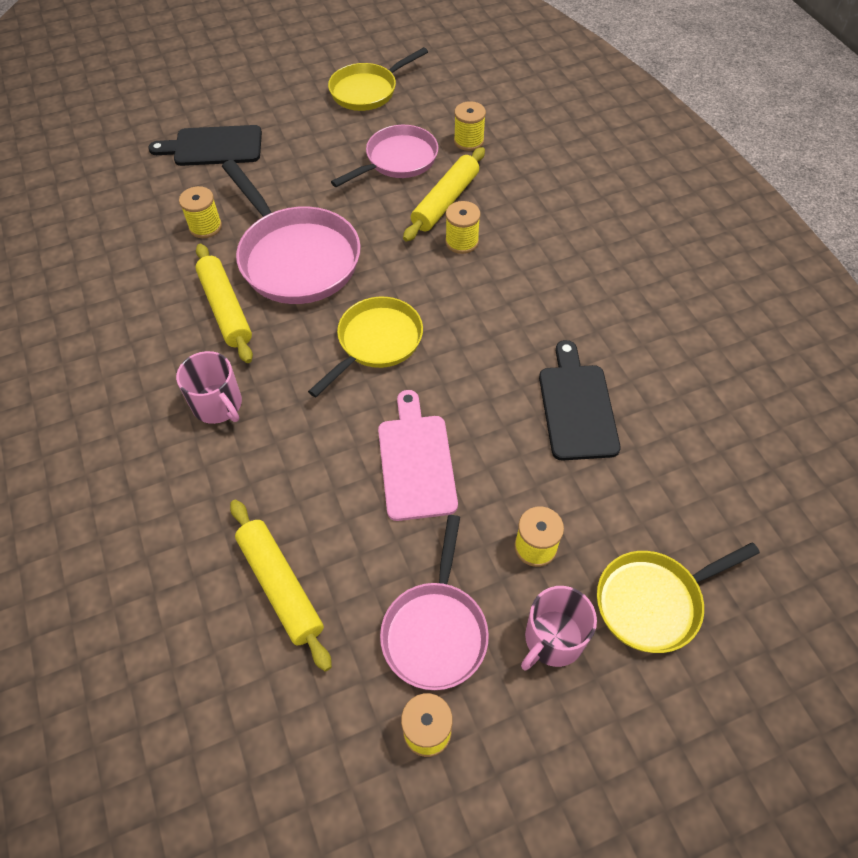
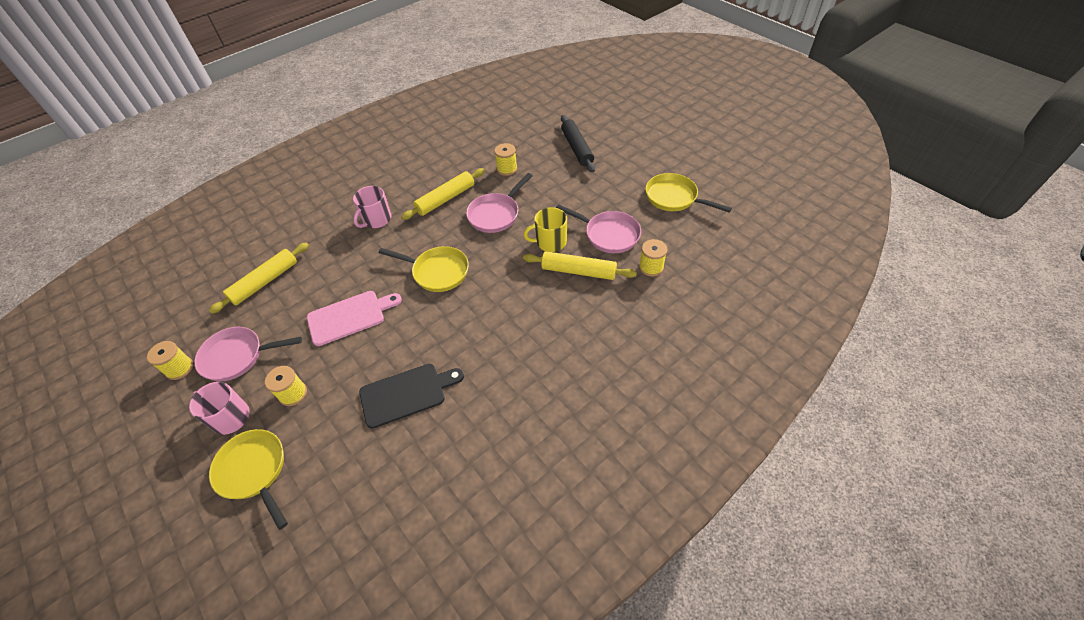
camera: 75 degrees right, 5 degrees down
black cutting board [148,125,262,166] -> black rolling pin [561,115,595,173]
pink pan [222,160,361,304] -> pink pan [466,173,533,233], size x0.65
yellow spool [445,201,481,254] -> none
none -> yellow mug [523,207,567,252]

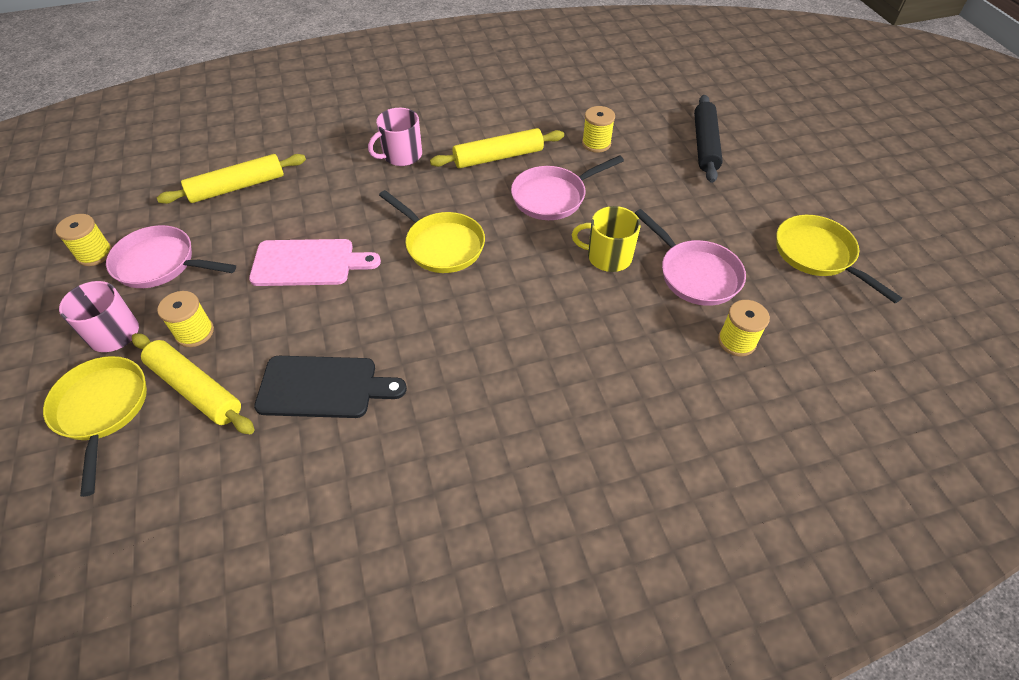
camera: 20 degrees right, 0 degrees up
yellow rolling pin [523,251,637,280] -> yellow rolling pin moved to [132,333,255,434]

